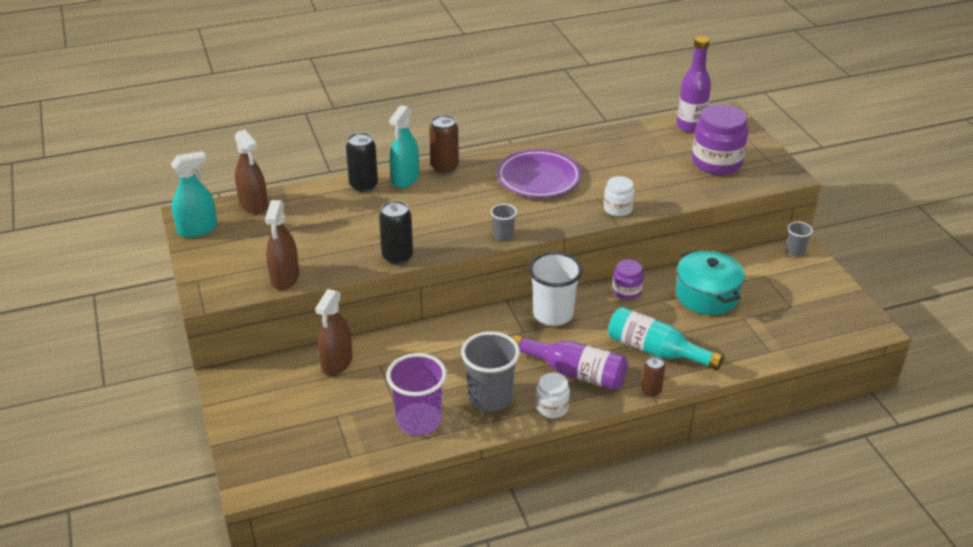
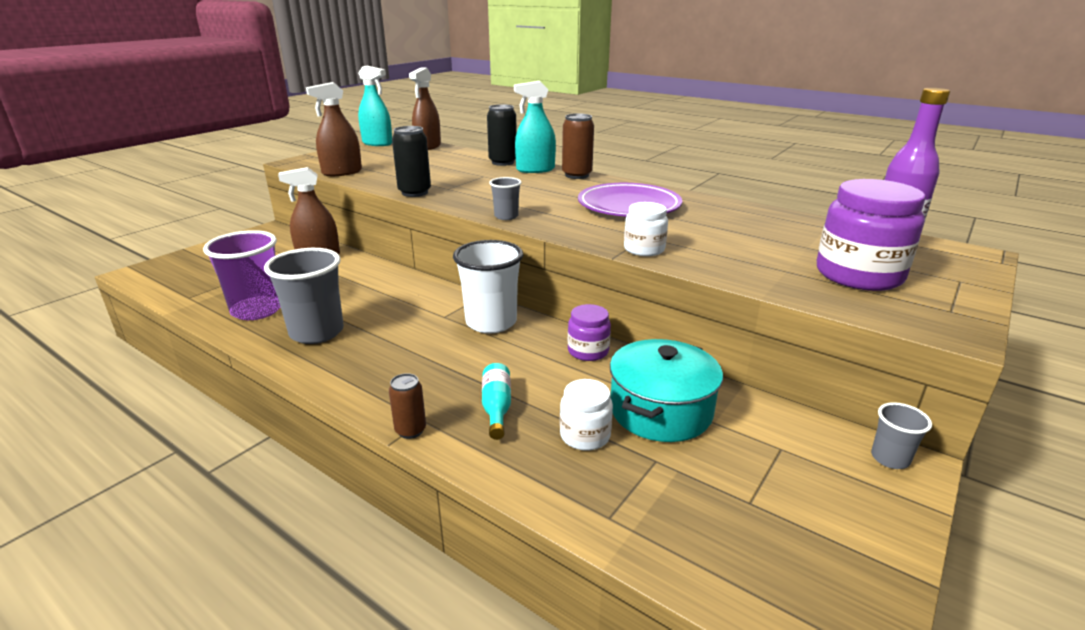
camera: 55 degrees right, 10 degrees down
purple bottle [513,335,628,390] -> none
white jar [536,373,570,418] -> white jar moved to [560,379,613,451]
turquoise bottle [608,307,724,371] -> turquoise bottle [482,363,511,440], size x0.56

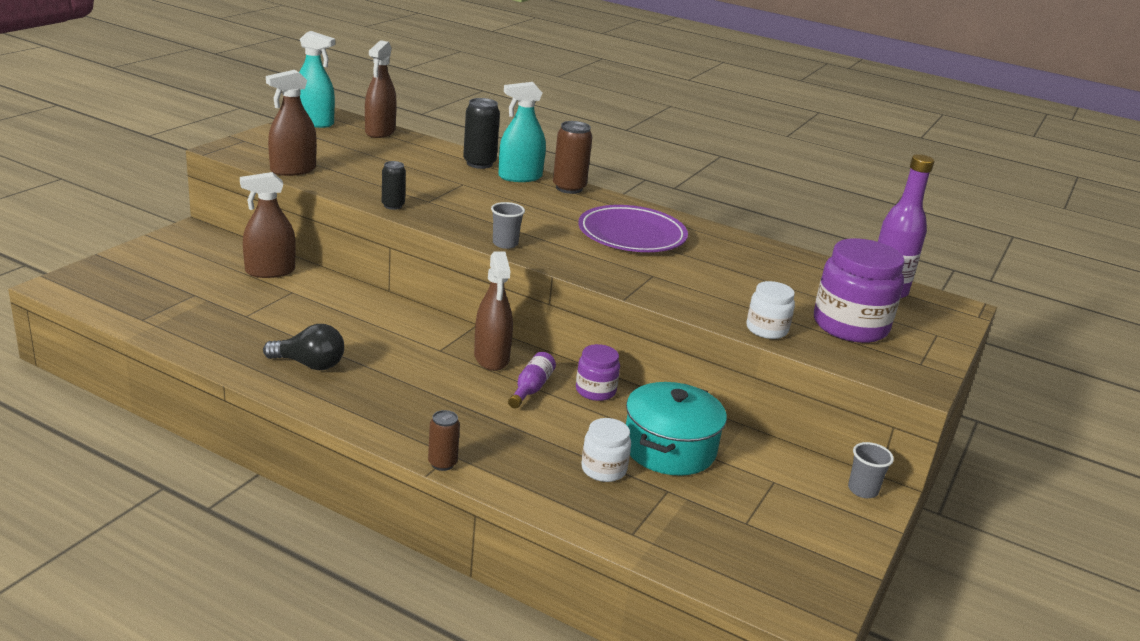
camera: 10 degrees left, 0 degrees up
purple cup [203,230,281,320] -> none
grey cup [264,248,344,344] -> black light bulb [263,324,344,370]
black can [392,126,431,197] -> black can [382,161,406,210], size x0.62
white cup [453,240,523,333] -> brown spray bottle [474,251,513,371]
turquoise bottle [482,363,511,440] -> none
white jar [624,202,668,256] -> white jar moved to [747,281,795,339]
none -> purple bottle [508,352,556,409]

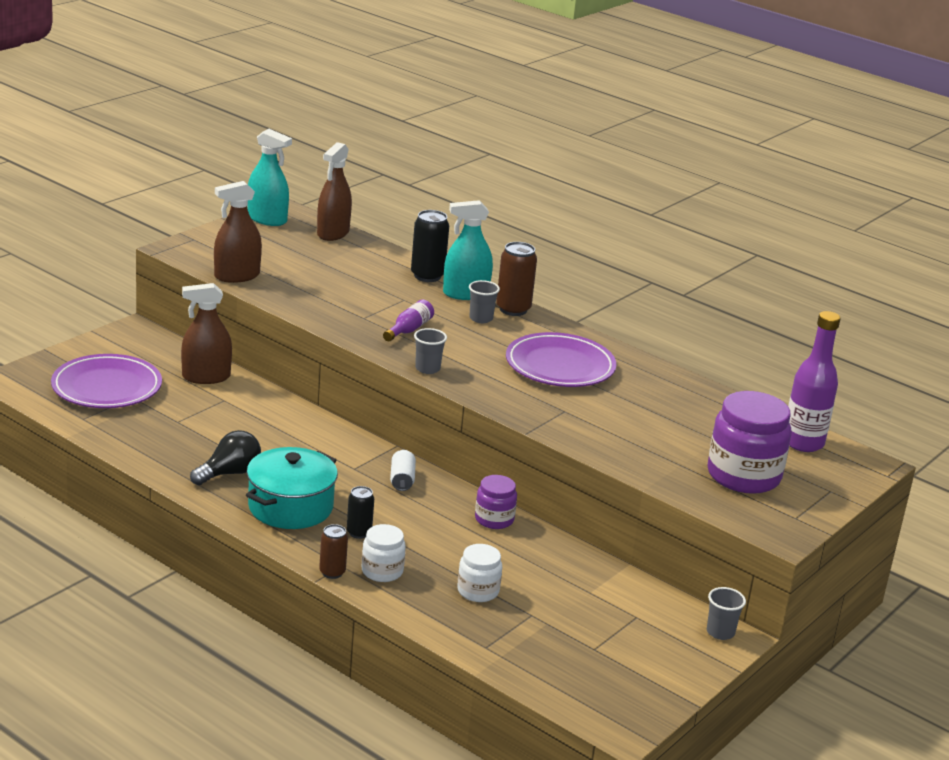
camera: 10 degrees right, 0 degrees up
black light bulb [263,324,344,370] -> black light bulb turned 60 degrees counterclockwise [190,430,261,485]
black can [382,161,406,210] -> black can moved to [347,486,374,539]
brown spray bottle [474,251,513,371] -> white can [390,450,416,491]
purple bottle [508,352,556,409] -> purple bottle moved to [383,300,434,341]
turquoise pot [626,382,727,476] -> turquoise pot moved to [246,447,338,529]
white jar [747,281,795,339] -> white jar moved to [362,524,406,582]
none -> purple plate [51,354,162,408]
none -> grey cup [469,280,500,323]

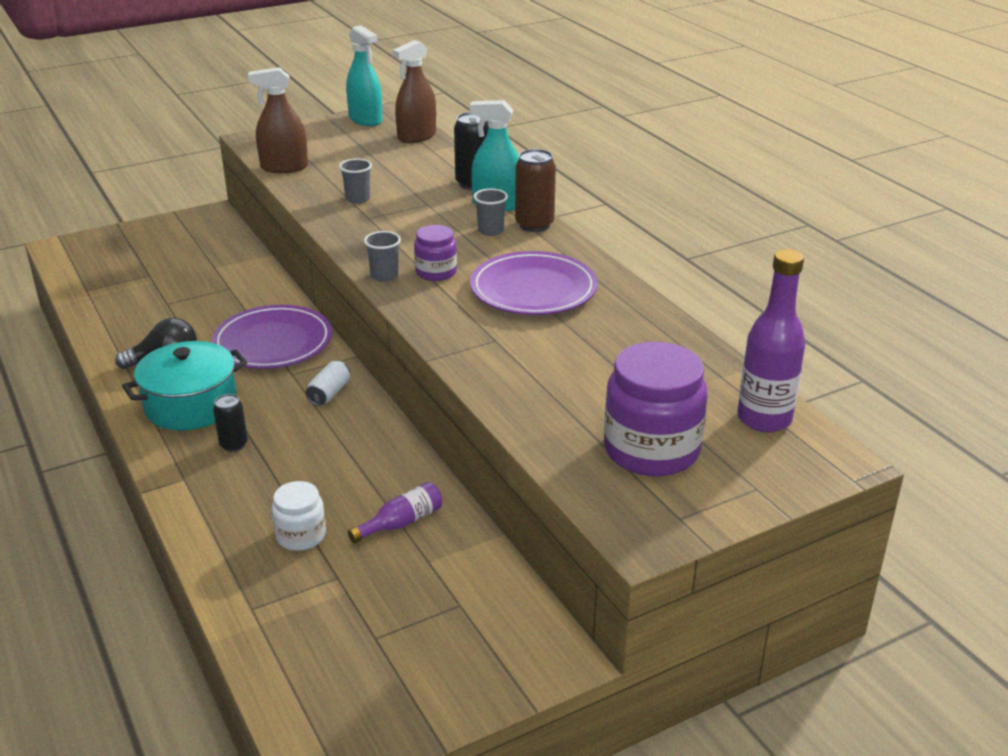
camera: 25 degrees right, 5 degrees up
purple plate [51,354,162,408] -> purple plate moved to [212,305,332,369]
brown spray bottle [181,283,232,384] -> none
brown can [319,524,348,579] -> none
white jar [362,524,406,582] -> none
purple bottle [383,300,434,341] -> purple bottle moved to [348,482,442,543]
purple jar [475,475,517,529] -> purple jar moved to [414,225,457,281]
grey cup [707,587,746,640] -> grey cup moved to [339,158,372,204]

